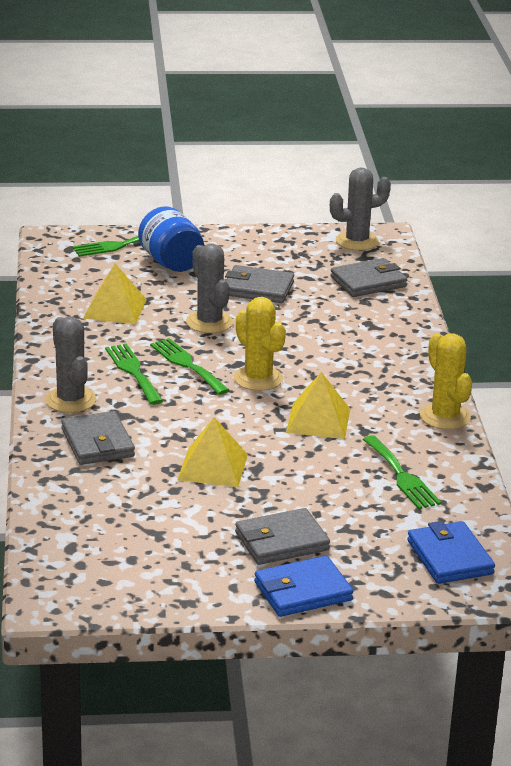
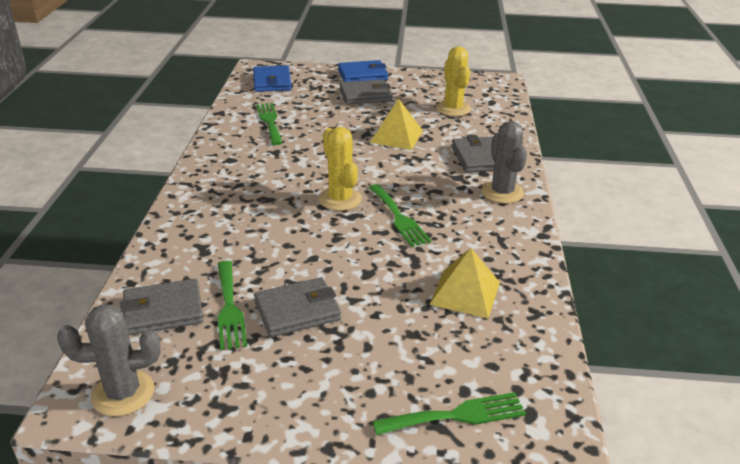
camera: 170 degrees left, 5 degrees up
green fork [105,344,163,405] -> green fork moved to [218,261,247,350]
blue jar [138,206,204,272] -> none
grey cactus [186,243,233,333] -> none
grey wallet [225,265,294,303] -> grey wallet turned 45 degrees counterclockwise [254,277,341,337]
yellow pyramid [286,372,350,439] -> none
yellow cactus [420,333,472,430] -> yellow cactus moved to [436,47,471,116]

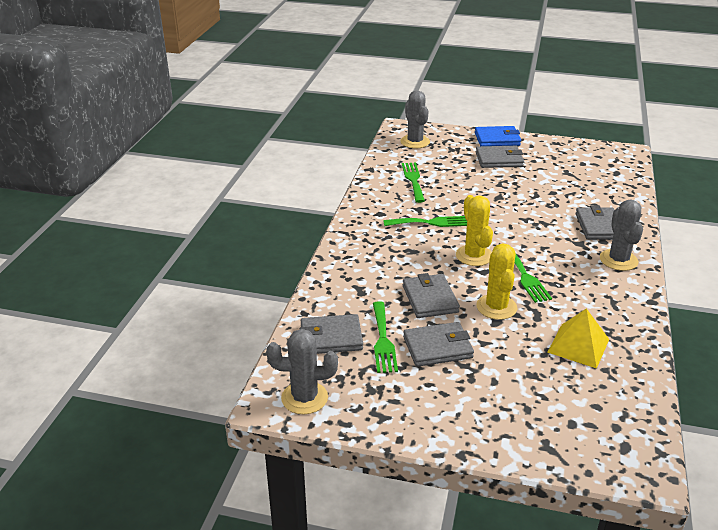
camera: 10 degrees right, 0 degrees up
blue wallet [253,65,292,92] -> grey cactus [400,90,430,148]
yellow pyramid [370,98,423,150] -> none
green fork [373,392,526,435] -> green fork moved to [383,216,467,227]
yellow cactus [436,47,471,116] -> yellow cactus moved to [476,244,518,320]
none -> grey wallet [403,273,460,318]

